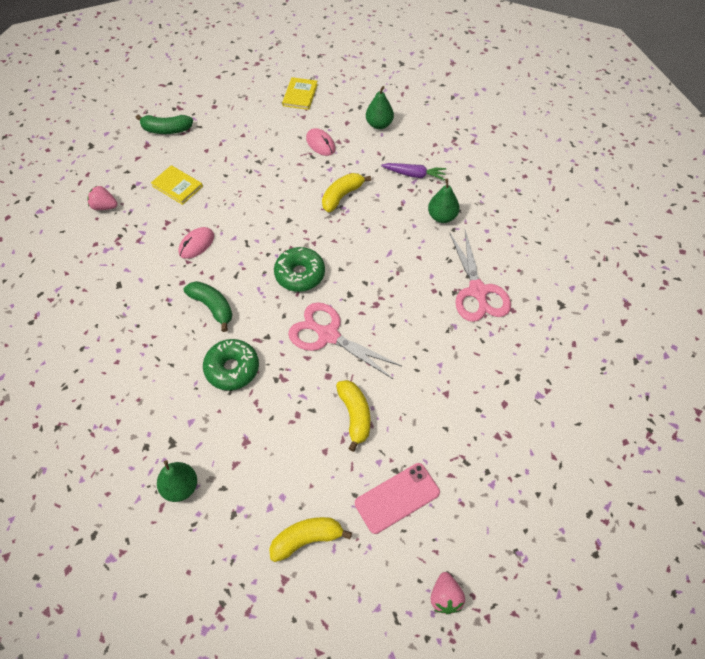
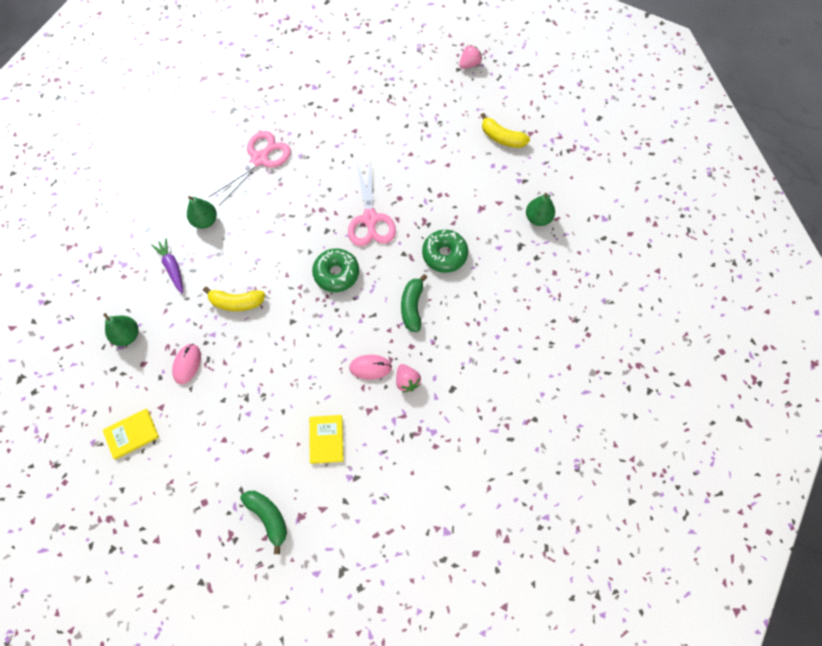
camera: 130 degrees left, 10 degrees up
pink strawberry [87,186,118,210] -> pink strawberry moved to [396,364,421,392]
yellow banana [336,380,370,452] -> none
pink phone [355,463,440,534] -> none

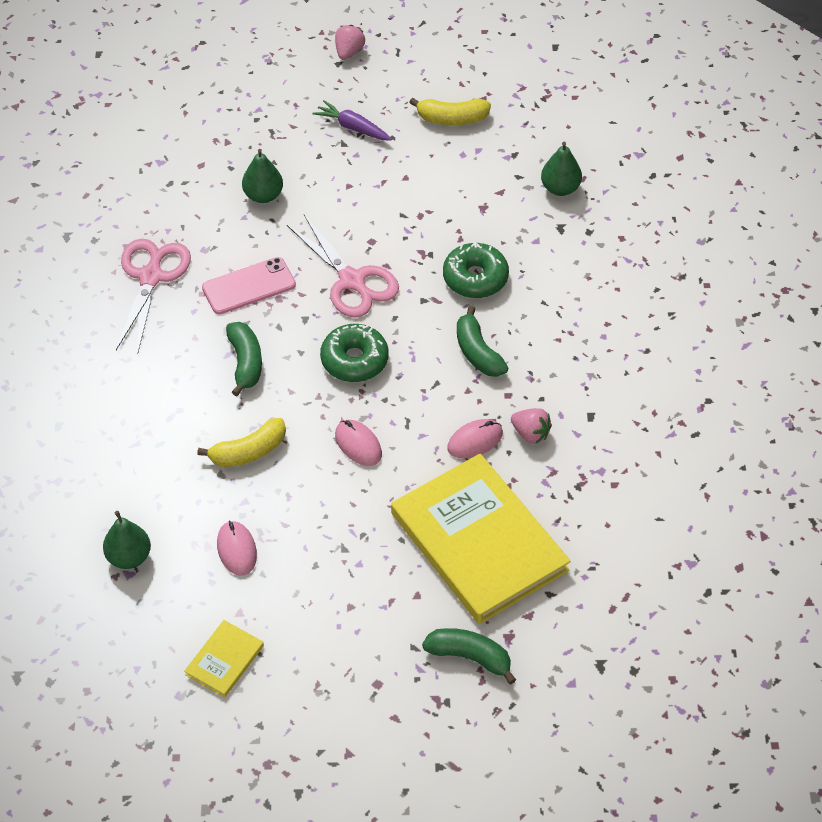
camera: 30 degrees left, 15 degrees down
purple carrot [151,238,183,294] -> purple carrot moved to [312,100,392,141]
green pear [187,196,217,229] -> green pear moved to [242,149,283,203]
yellow book [309,415,344,464] -> yellow book [391,454,571,624], size x2.35
none -> pink phone [202,257,296,314]
none -> green banana [226,322,262,396]
none -> pink mouse [335,420,382,466]

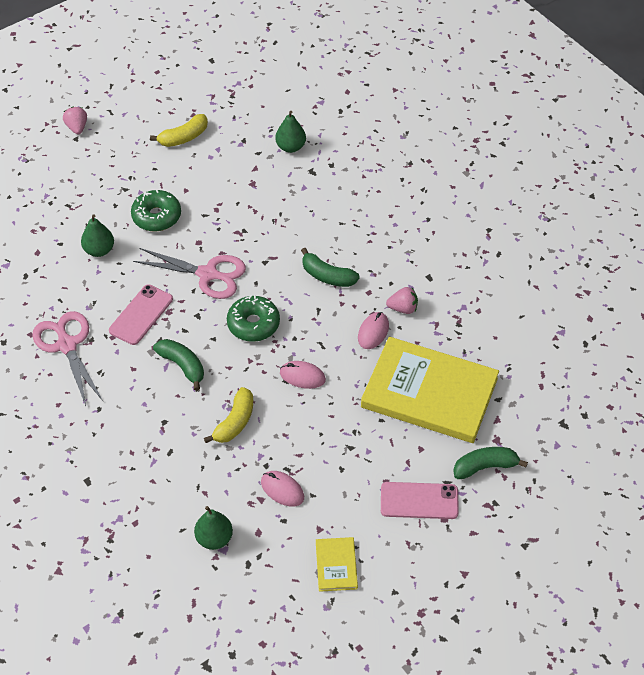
camera: 35 degrees left, 0 degrees up
purple carrot [312,100,392,141] -> none
green donut [443,242,509,298] -> green donut moved to [131,190,181,231]
none -> pink phone [381,482,459,519]

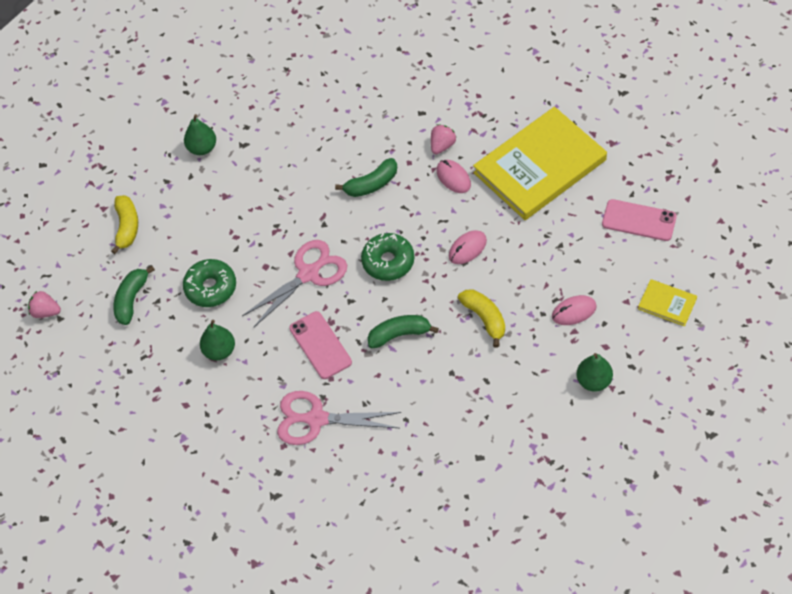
camera: 55 degrees left, 5 degrees up
pink phone [381,482,459,519] -> pink phone turned 75 degrees clockwise [602,199,677,241]
green banana [453,447,528,479] -> green banana moved to [113,266,155,325]

